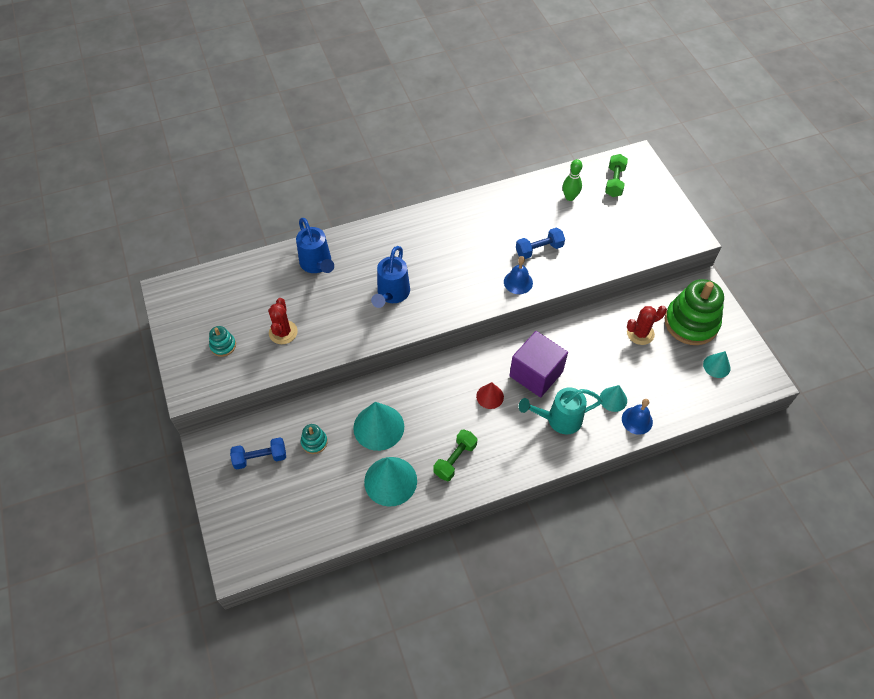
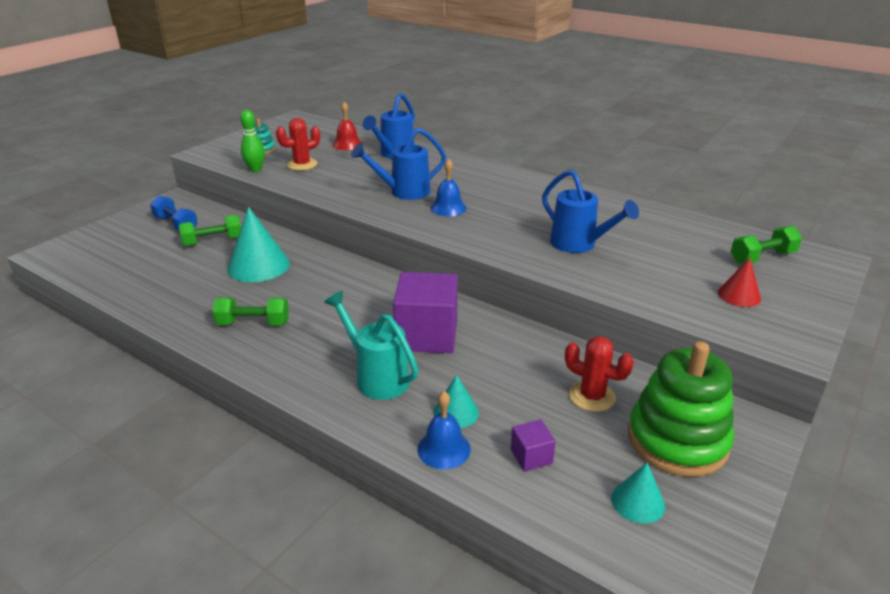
camera: 55 degrees right, 25 degrees down
turquoise stacking toy [301,424,328,454] -> green dumbbell [179,215,241,246]
turquoise cone [364,457,417,507] -> none
red cone [476,382,504,409] -> red cone moved to [718,258,761,307]
blue bell [504,256,533,294] -> blue bell moved to [430,159,467,216]
blue dumbbell [516,228,565,259] -> blue watering can [542,170,639,253]
green bowling pin [563,159,582,201] -> green bowling pin moved to [240,110,265,172]
none -> red bell [333,102,363,150]
none -> purple cube [511,419,556,472]

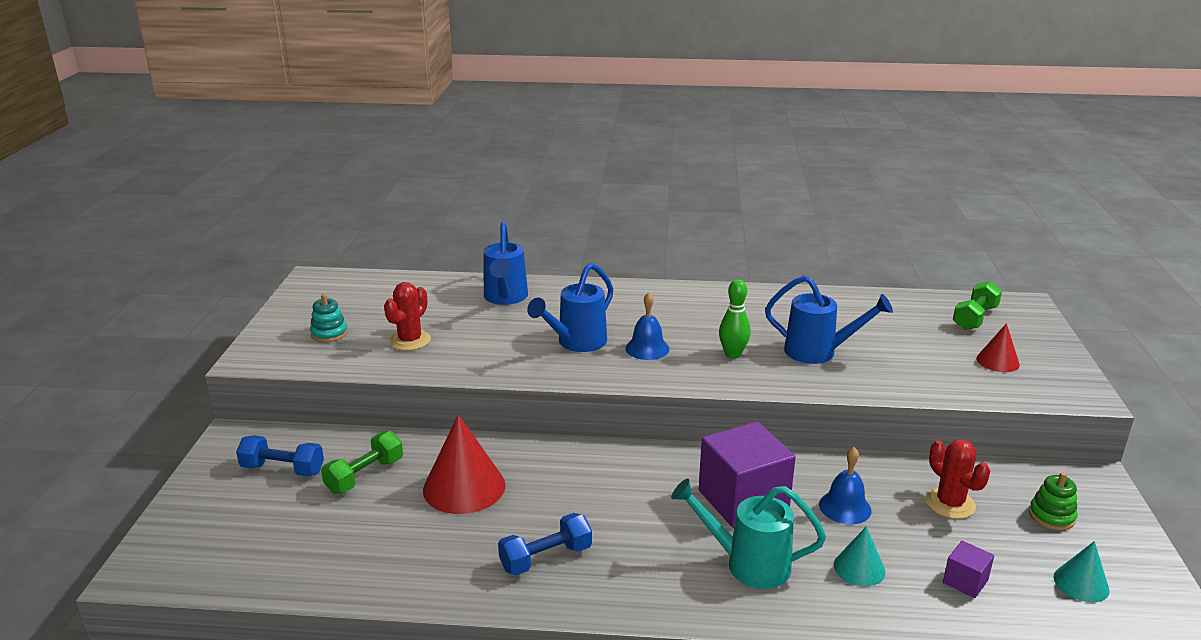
camera: 30 degrees left, 5 degrees down
green dumbbell [212,297,289,325] -> blue dumbbell [498,513,592,575]
turquoise cone [227,207,290,282] -> red cone [423,414,505,514]
green bowling pin [240,110,265,172] -> green bowling pin moved to [719,279,751,358]
red bell [333,102,363,150] -> none
blue bell [417,391,471,469] -> blue bell moved to [819,447,871,524]
red cactus [565,336,634,412] -> red cactus turned 60 degrees clockwise [925,439,990,519]
green stacking toy [628,341,734,477] -> green stacking toy [1029,472,1078,530], size x0.45

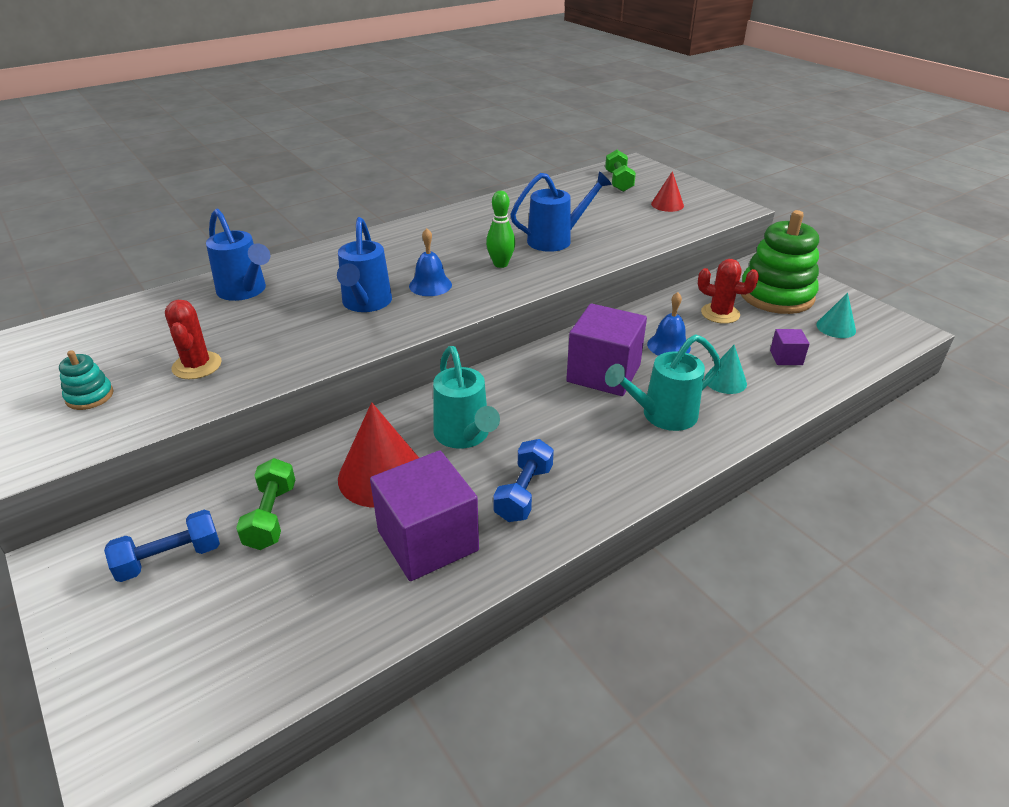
camera: 40 degrees left, 10 degrees up
green stacking toy [1029,472,1078,530] -> green stacking toy [741,210,819,314], size x2.23
none -> purple cube [370,450,479,581]
none -> turquoise watering can [433,346,500,449]

